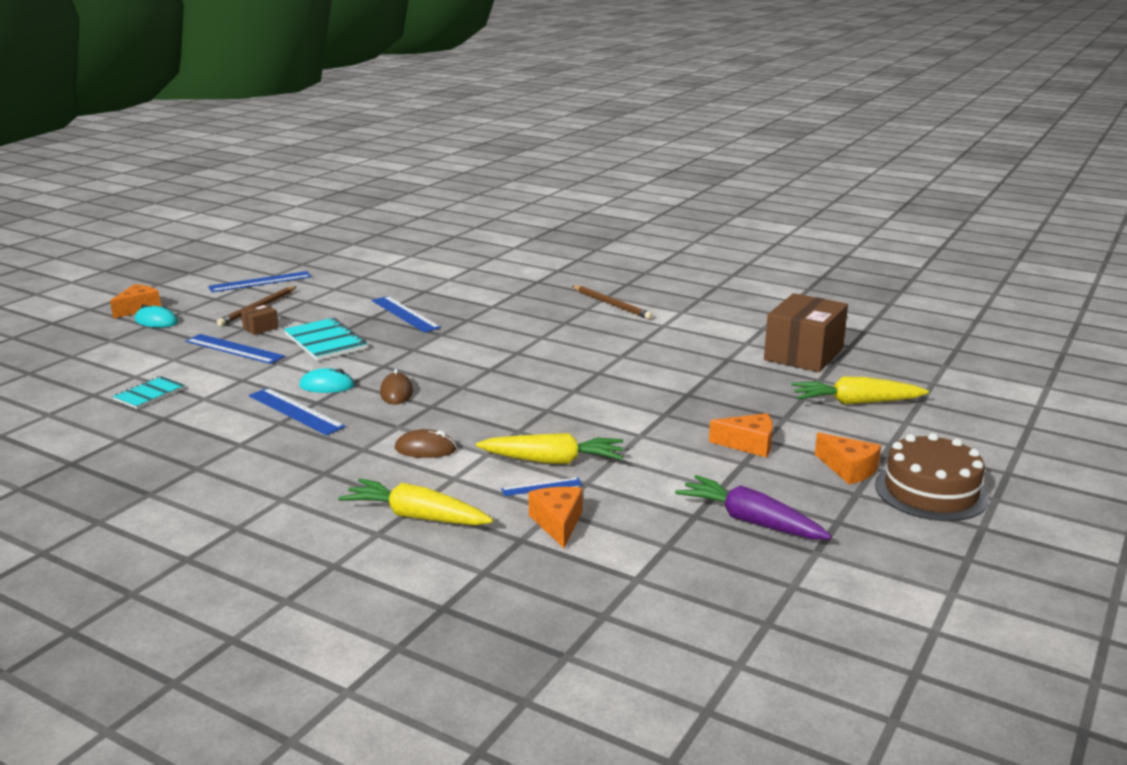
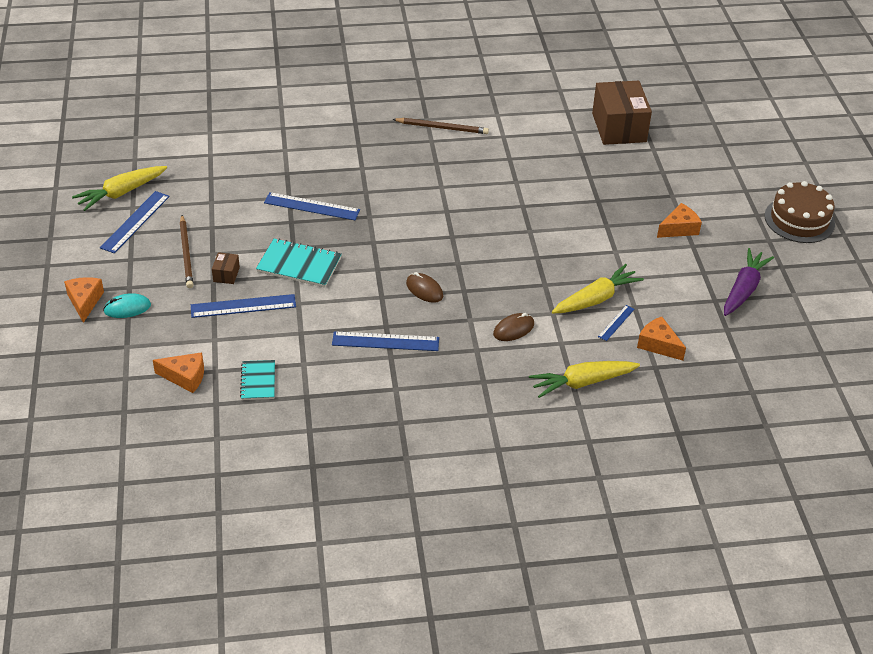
camera: 40 degrees left, 20 degrees up
turquoise mouse [299,368,355,393] -> none
purple carrot [675,475,832,539] -> purple carrot turned 120 degrees clockwise [724,248,774,316]
yellow carrot [791,377,929,405] -> yellow carrot moved to [72,166,167,211]
orange cheese [815,432,881,484] -> orange cheese moved to [153,352,204,393]

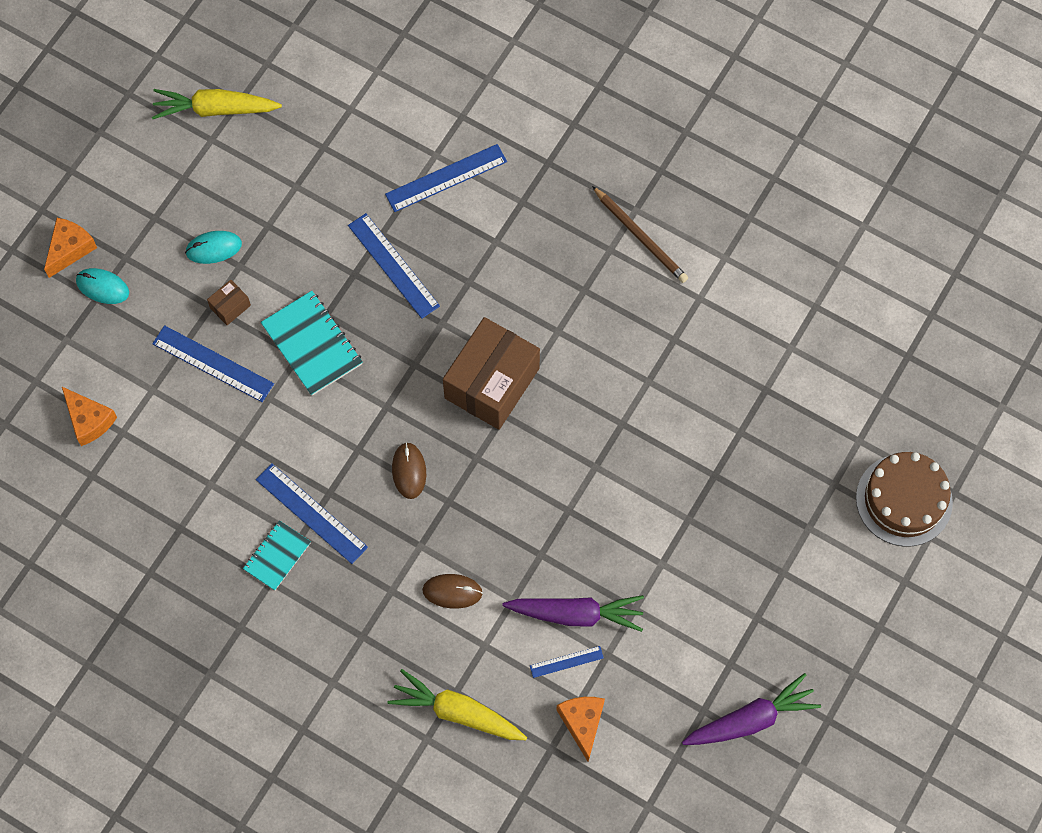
camera: 40 degrees right, 25 degrees up
blue ruler [100,191,170,253] -> blue ruler moved to [385,144,507,212]
brown pencil [180,215,193,288] -> turquoise mouse [185,231,242,264]
turquoise notebook [240,360,275,400] -> turquoise notebook moved to [243,520,311,591]
yellow carrot [552,264,644,313] -> purple carrot [502,595,644,632]
brown box [592,81,652,145] -> brown box moved to [443,317,540,430]
orange cheese [657,203,702,238] -> none
brown cake [765,181,835,243] -> brown cake moved to [856,452,953,546]

